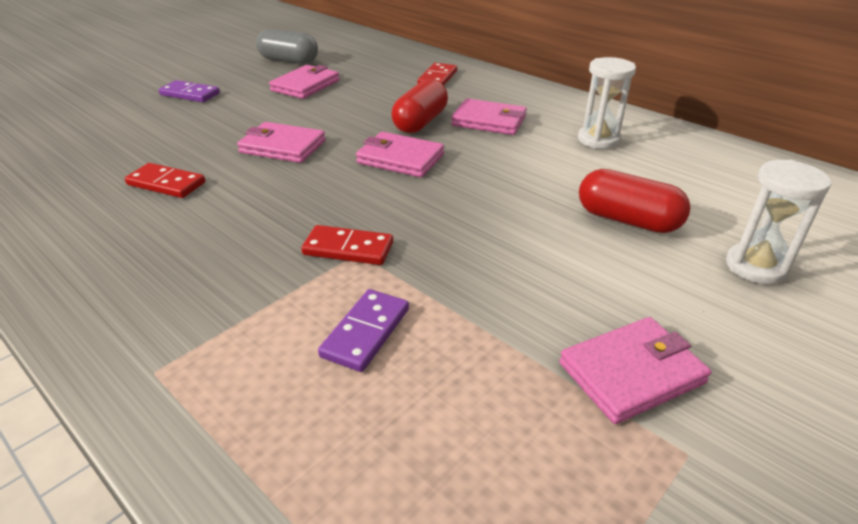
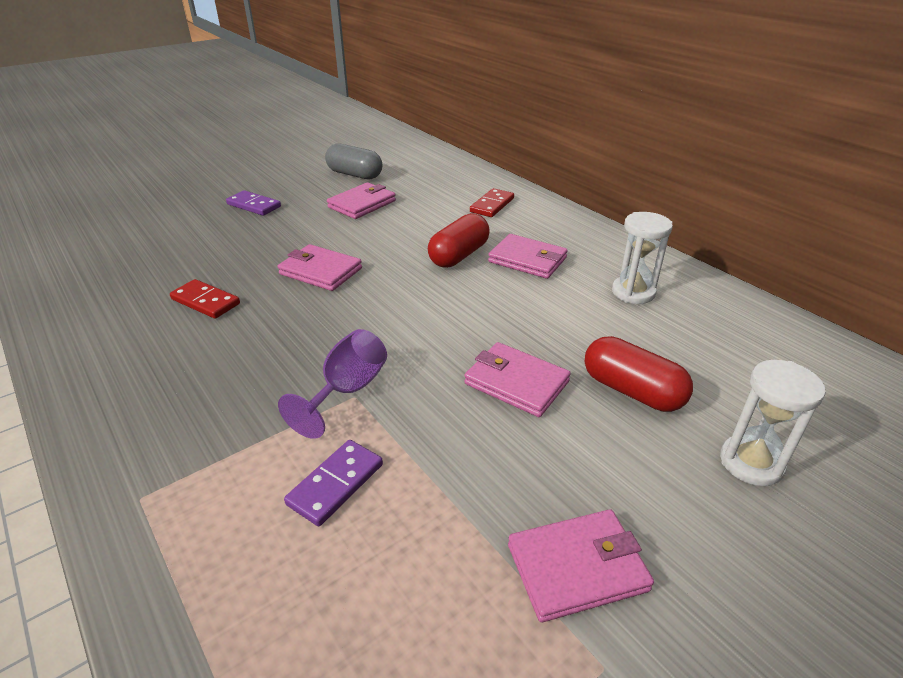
camera: 10 degrees right, 0 degrees up
red domino [301,225,393,265] -> purple goblet [278,329,387,439]
pink wallet [356,132,444,177] -> pink wallet moved to [464,342,571,417]

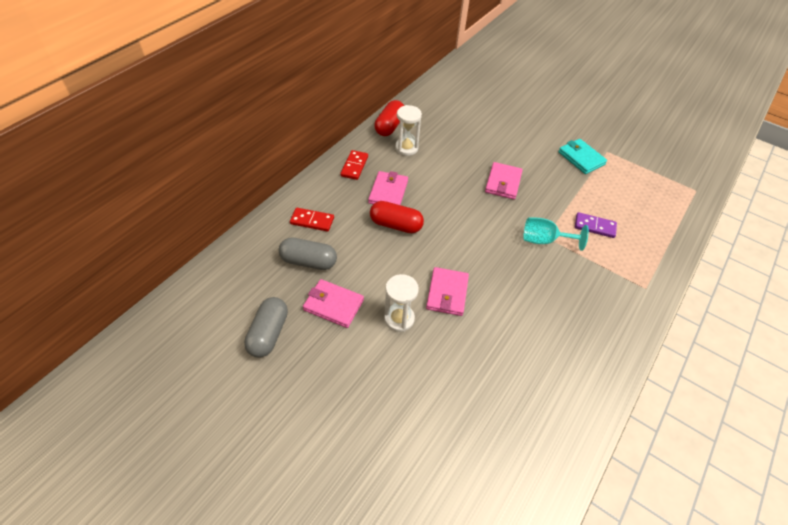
camera: 110 degrees left, 15 degrees up
red domino [170,279,240,319] -> red domino moved to [340,150,368,180]
purple domino [226,190,281,216] -> none
purple goblet [278,329,387,439] -> turquoise goblet [523,217,589,251]
pink wallet [508,509,654,622] -> turquoise wallet [558,139,607,174]
red capsule [585,336,693,412] -> red capsule moved to [374,100,404,136]
white hourglass [720,360,826,486] -> white hourglass moved to [384,274,419,332]
none -> grey capsule [279,238,337,270]

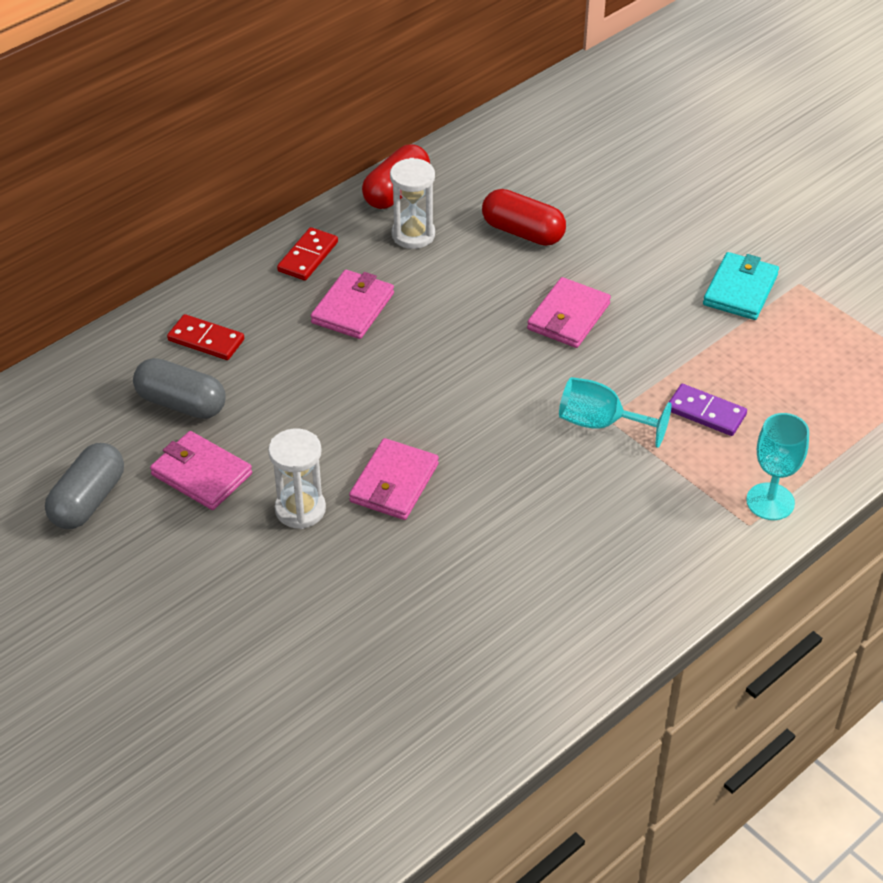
camera: 15 degrees right, 5 degrees down
red capsule [370,201,424,233] -> red capsule moved to [482,189,566,246]
turquoise wallet [558,139,607,174] -> turquoise wallet turned 45 degrees clockwise [703,252,779,320]
none -> turquoise goblet [746,413,809,520]

